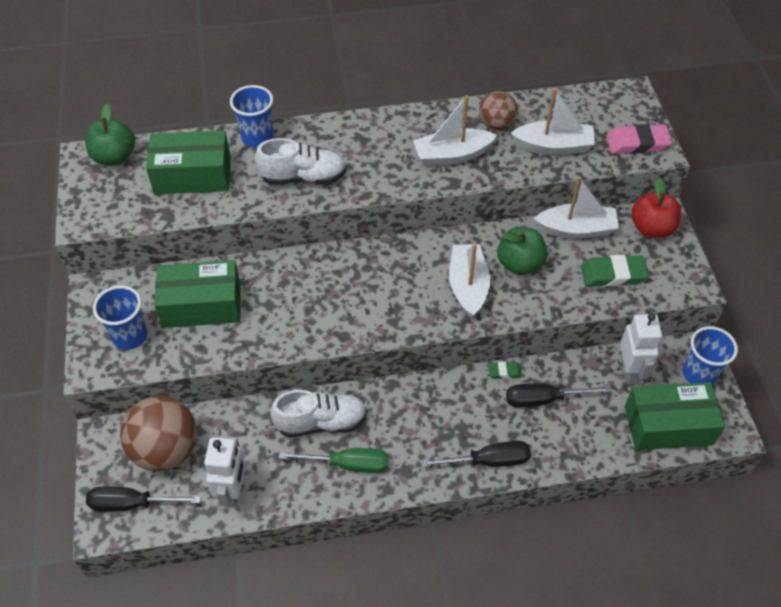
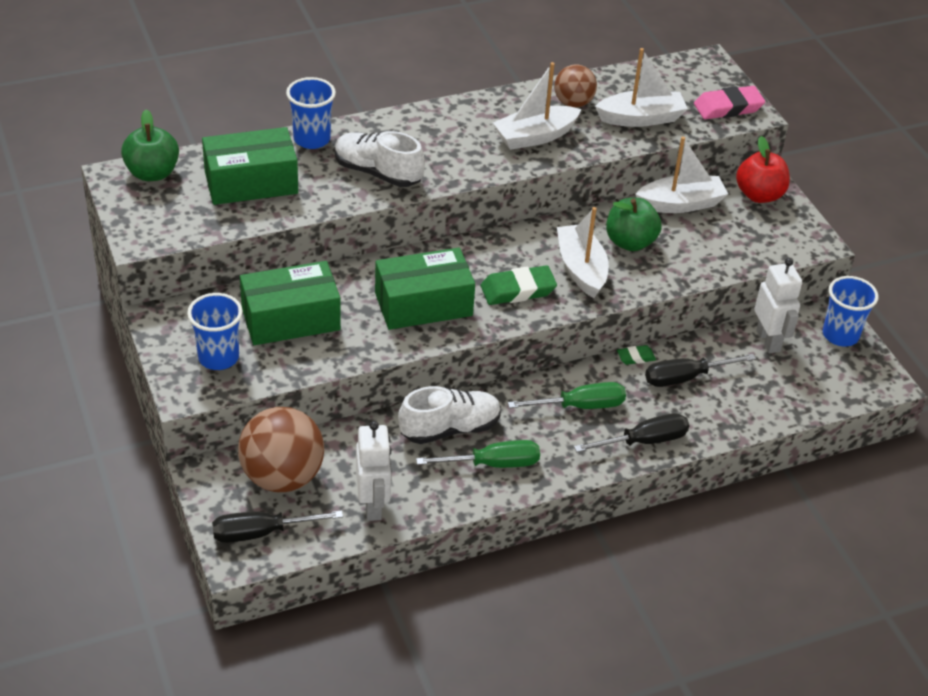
camera: 15 degrees left, 10 degrees down
white shoe [255,138,346,184] -> white shoe turned 135 degrees counterclockwise [335,131,425,187]
green eraser [581,255,649,287] -> green eraser moved to [481,265,557,305]
green box [625,382,725,450] -> green box moved to [375,248,475,330]
none -> green screwdriver [508,382,626,409]

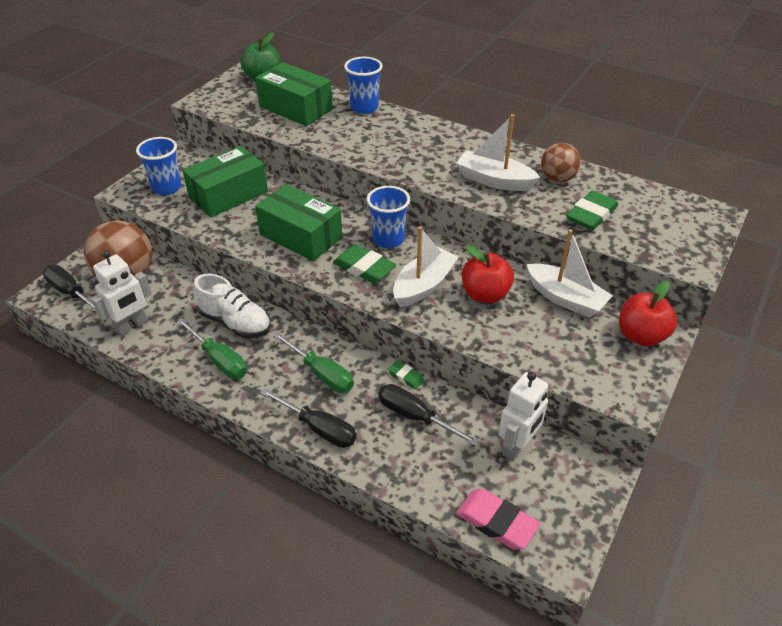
camera: 55 degrees right, 0 degrees up
green box [240,261,341,345] -> green box turned 75 degrees counterclockwise [183,146,268,217]
white shoe [335,131,425,187] -> none
white boat [595,48,688,127] -> green eraser [566,190,618,230]
green apple [606,198,662,251] -> red apple [462,245,514,303]
pink eraser [694,86,765,119] -> pink eraser moved to [456,489,540,550]
blue cup [823,276,878,346] -> blue cup moved to [367,186,410,248]

